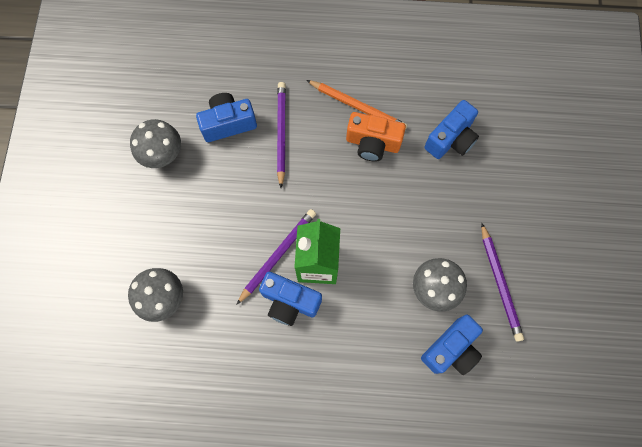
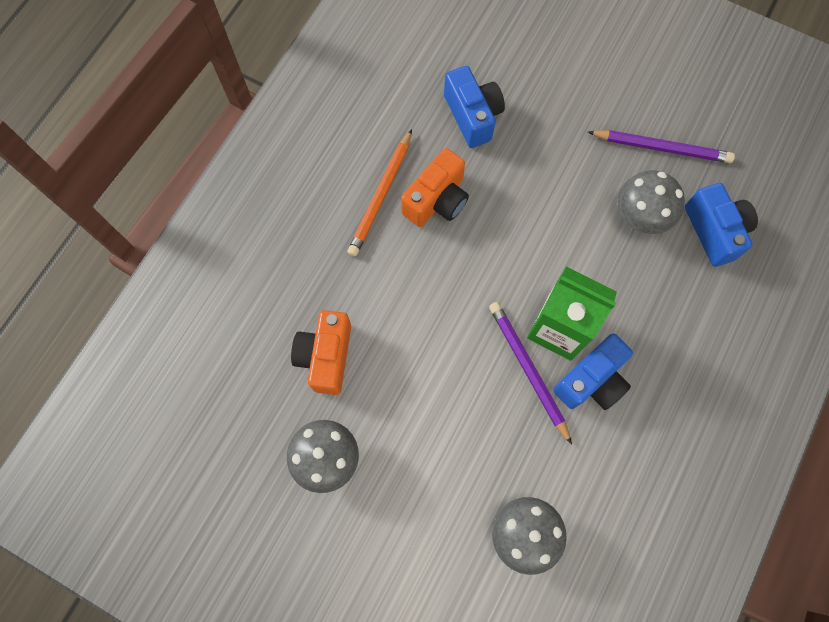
camera: 65 degrees left, 0 degrees up
blue camera [196,93,257,142] -> orange camera [291,310,351,395]
purple pencil [277,82,286,188] -> none
orange pencil [306,80,407,130] -> orange pencil turned 150 degrees clockwise [347,129,412,257]

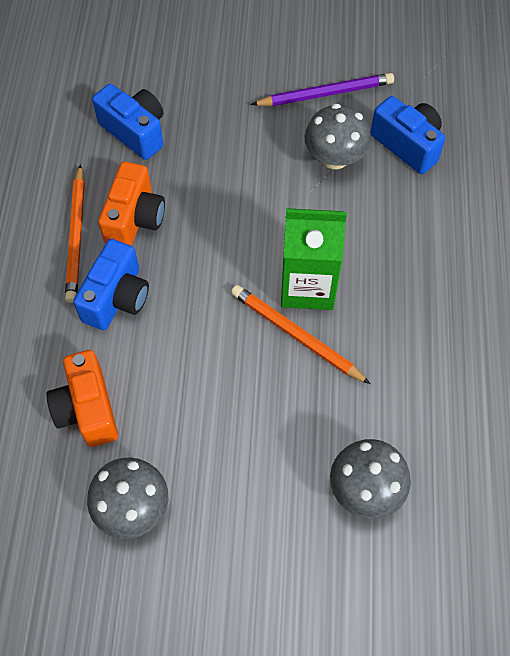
camera: 25 degrees left, 10 degrees down
purple pencil [489,302,572,445] -> orange pencil [231,285,370,384]
blue camera [553,334,633,410] -> blue camera moved to [73,239,149,330]

